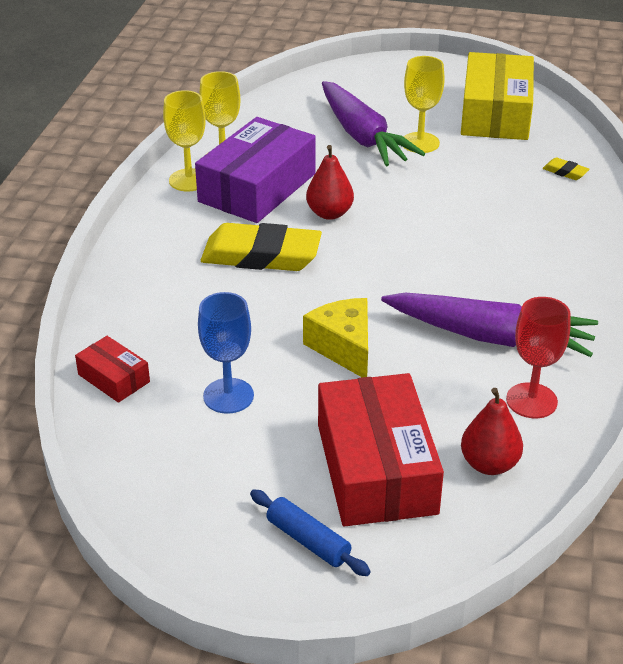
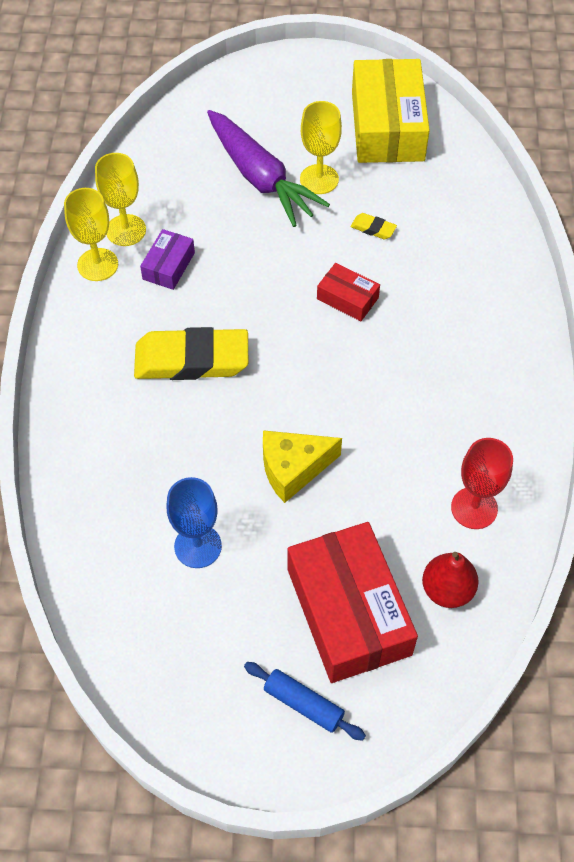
camera: 10 degrees left, 20 degrees up
red box [75,336,150,403] -> red box moved to [317,263,380,321]
purple box [195,117,316,223] -> purple box [140,229,195,290], size x0.48
yellow cheese [303,298,368,377] -> yellow cheese turned 75 degrees counterclockwise [263,430,342,503]
red pear [306,145,354,220] -> none
purple carrot [381,293,598,357] -> none
yellow eraser [542,158,590,180] -> yellow eraser moved to [351,213,397,239]

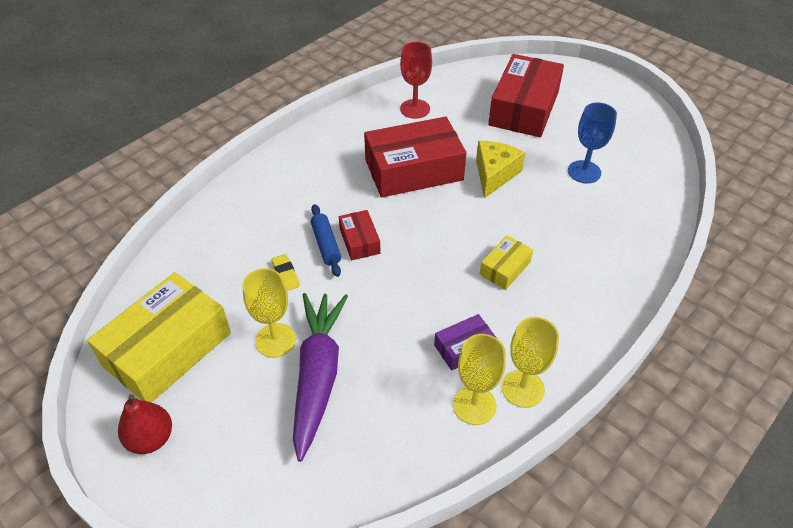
camera: 140 degrees left, 10 degrees down
yellow eraser [134,327,248,380] -> yellow box [480,235,533,290]
blue rolling pin [244,662,366,741] -> blue rolling pin moved to [311,204,341,277]
yellow cheese [263,430,342,503] -> yellow cheese turned 90 degrees counterclockwise [476,141,525,198]
red pear [422,552,479,608] -> red pear moved to [118,394,172,454]
none -> red box [364,116,466,197]

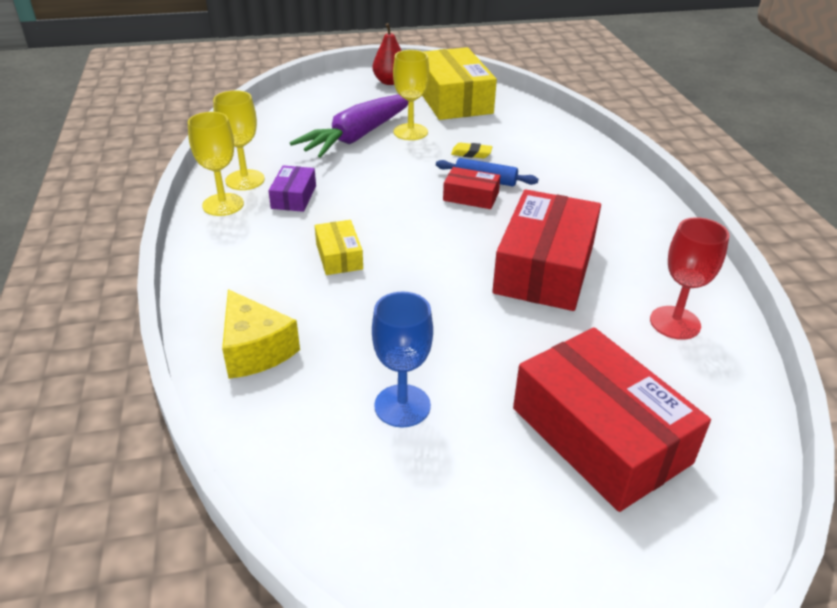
camera: 125 degrees right, 10 degrees down
purple carrot [293,293,348,462] -> purple carrot turned 90 degrees clockwise [290,94,408,158]
yellow cheese [476,141,525,198] -> yellow cheese moved to [222,289,300,379]

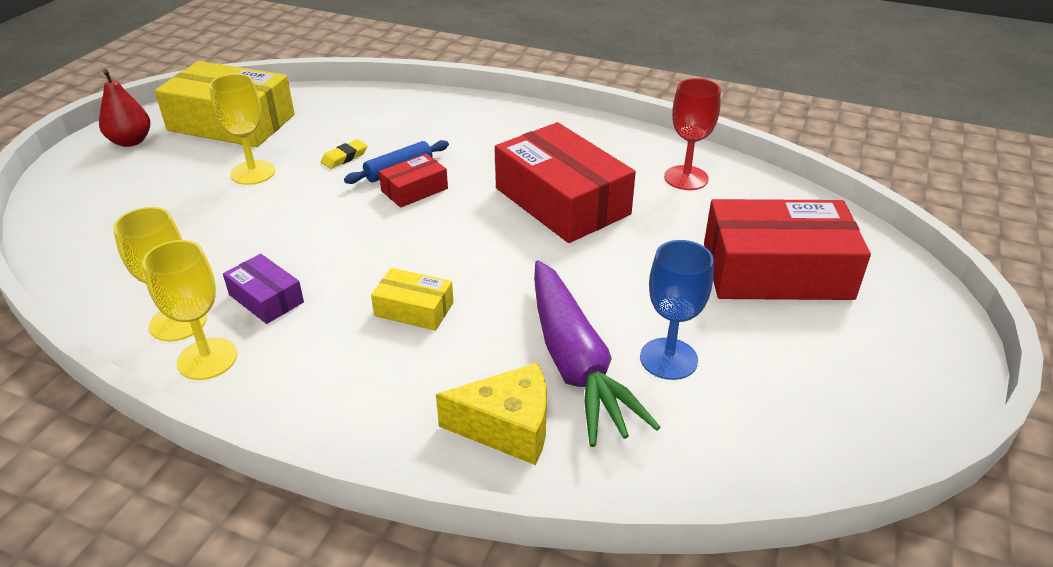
camera: 55 degrees left, 0 degrees up
purple carrot [290,94,408,158] -> purple carrot moved to [534,260,660,447]

